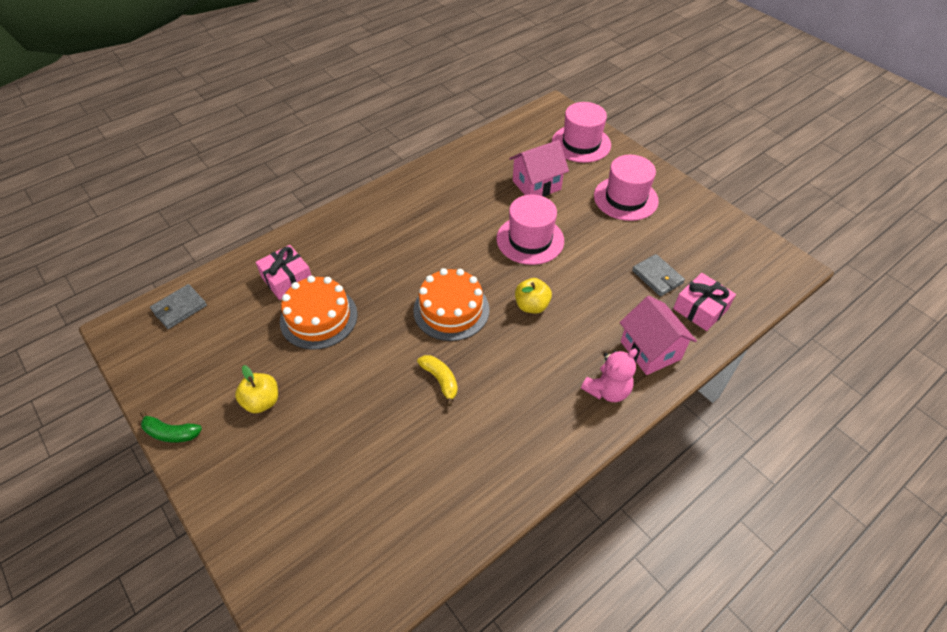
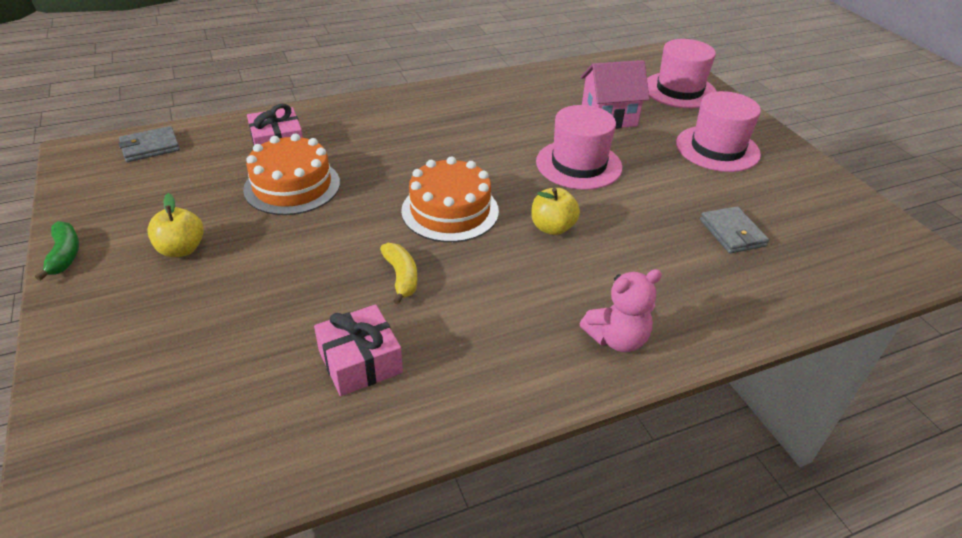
camera: 15 degrees right, 10 degrees down
green banana [140,411,202,443] -> green banana turned 135 degrees counterclockwise [35,221,79,281]
pink house [620,296,697,375] -> none
pink gift [673,273,736,331] -> pink gift moved to [314,304,403,396]

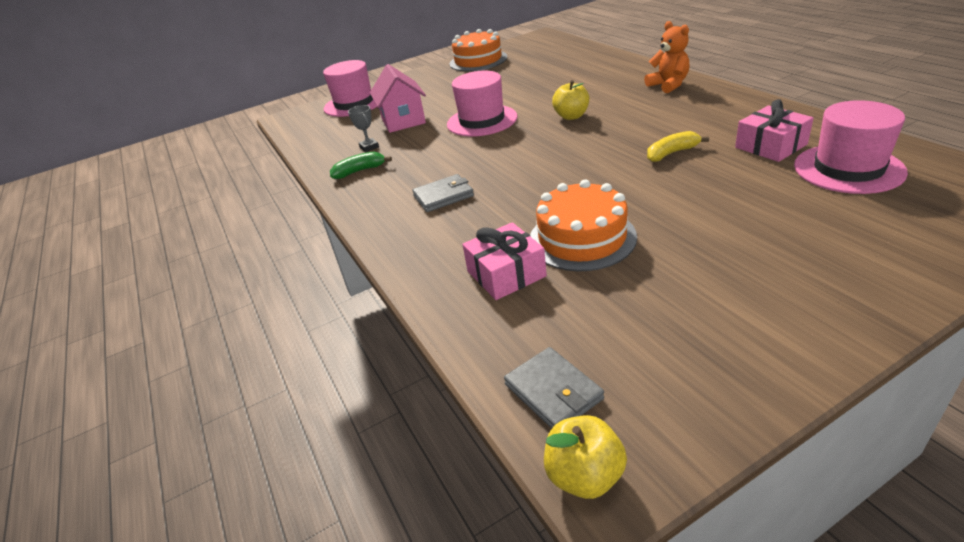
camera: 90 degrees left, 5 degrees down
green banana [35,221,79,281] -> green banana moved to [330,151,392,179]
yellow apple [147,193,204,257] -> yellow apple moved to [544,415,627,499]
orange cake [401,157,499,242] -> orange cake moved to [450,29,507,71]
pink teddy bear [580,269,662,352] -> orange teddy bear [644,21,690,93]
pink hat [676,91,761,172] -> pink hat moved to [794,100,908,194]
grey wallet [700,206,769,254] -> grey wallet moved to [412,174,474,212]
none -> grey trophy [348,105,379,152]

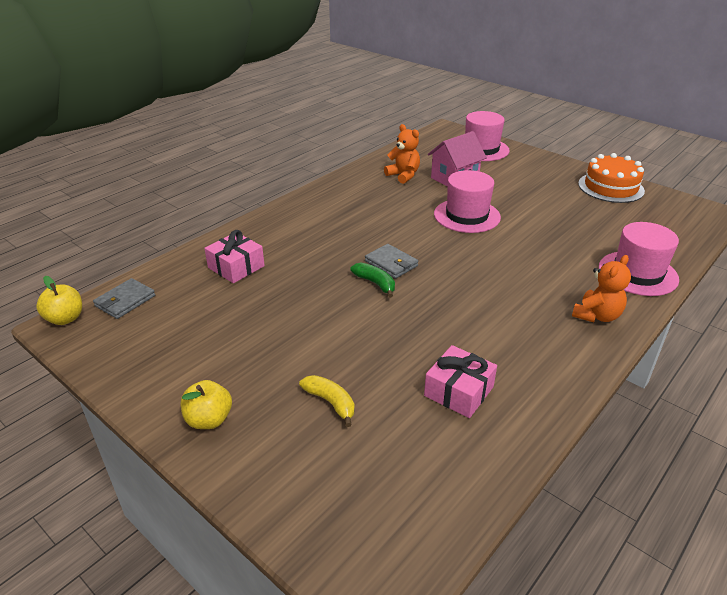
camera: 65 degrees right, 0 degrees up
green banana [330,151,392,179] -> green banana moved to [350,263,395,298]
grey trophy [348,105,379,152] -> orange teddy bear [384,124,420,184]
grey wallet [412,174,474,212] -> grey wallet moved to [365,244,419,279]
orange cake [530,180,637,271] -> none
yellow apple [552,80,589,120] -> yellow apple moved to [181,380,232,429]
yellow banana [647,131,709,162] -> yellow banana moved to [299,375,355,427]
pink hat [794,100,908,194] -> pink hat moved to [599,222,679,296]

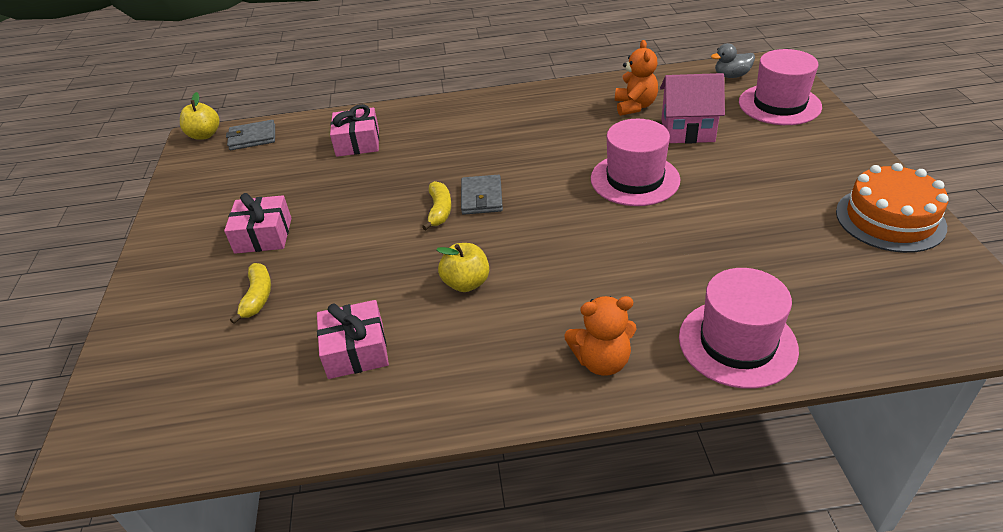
camera: 45 degrees right, 5 degrees up
yellow apple [181,380,232,429] -> yellow apple moved to [436,243,489,292]
green banana [350,263,395,298] -> yellow banana [422,181,451,230]
none -> pink gift [224,193,292,254]
none -> grey duck [711,43,755,78]

